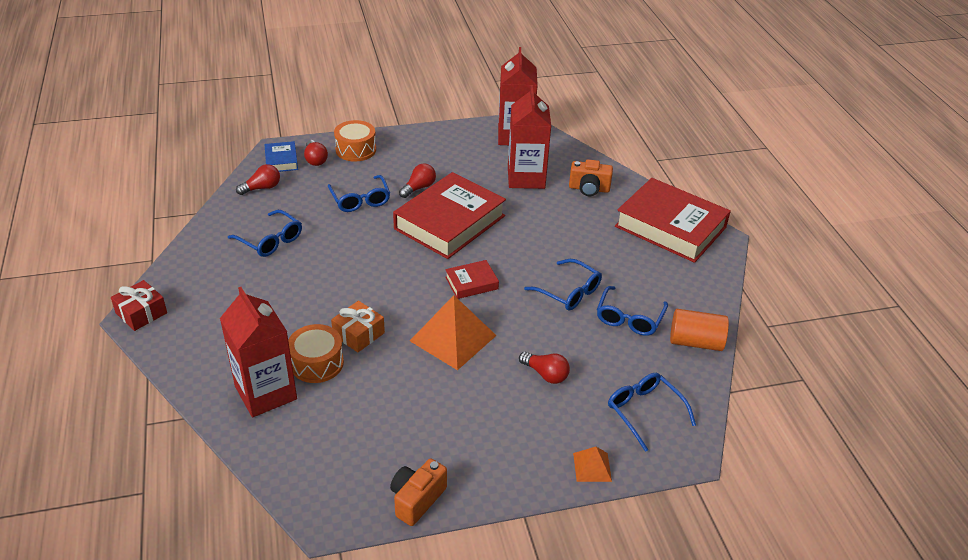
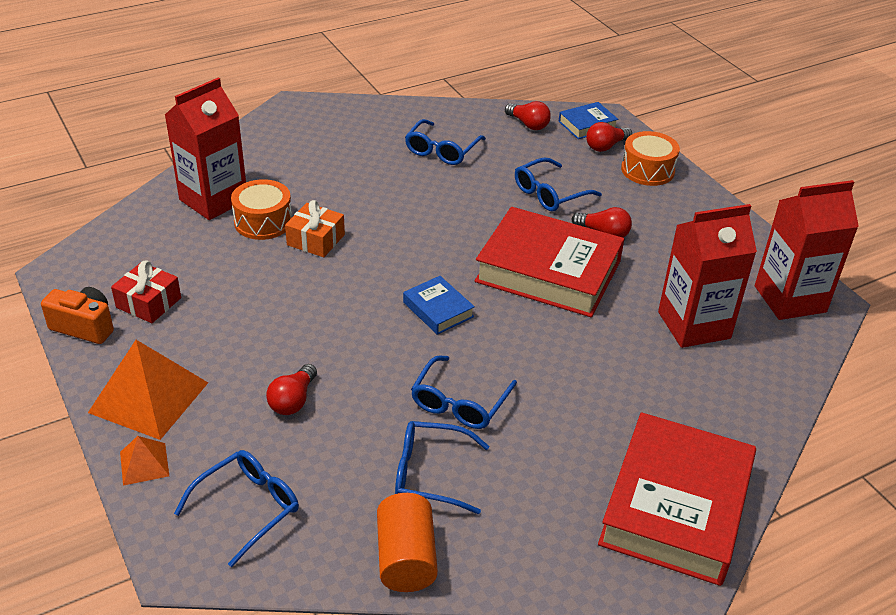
camera: 75 degrees right, 0 degrees up
red gift [111,280,167,331] -> red gift moved to [111,261,181,323]
orange pyramid [410,295,497,370] -> orange pyramid moved to [88,340,208,440]
red book [445,260,499,299] -> blue book [403,276,475,335]
orange camera [569,159,613,196] -> none

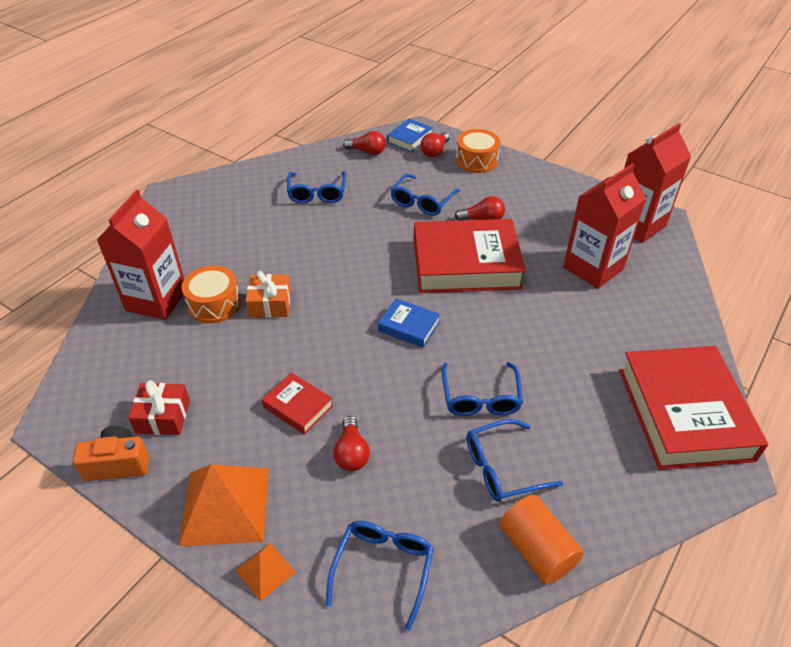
camera: 25 degrees left, 5 degrees up
none -> red book [262,372,333,435]

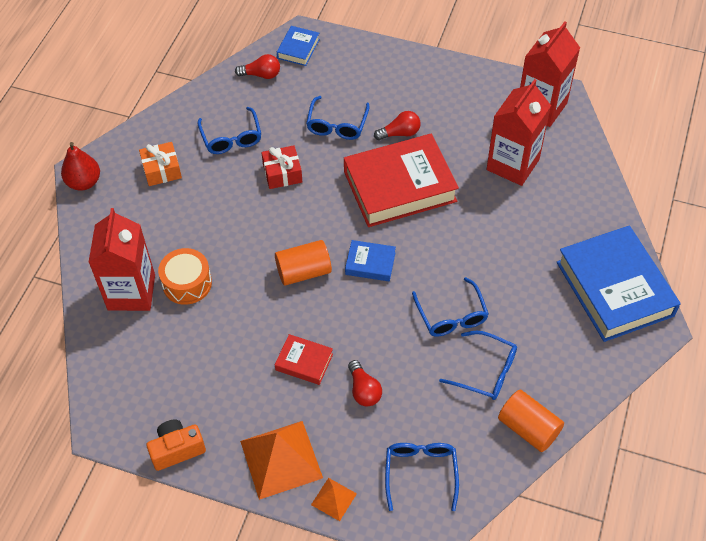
camera: 15 degrees left, 10 degrees up
red gift [128,380,190,435] -> red gift moved to [261,145,302,189]
orange gift [246,271,291,318] -> orange gift moved to [139,142,182,186]
red light bulb [420,132,449,157] -> none
orange drum [456,129,500,173] -> none
blue glasses [467,419,563,502] -> blue glasses turned 120 degrees counterclockwise [439,331,517,400]
red book [619,346,768,470] -> blue book [557,226,680,342]
none -> red pear [61,142,100,191]
none -> orange cylinder [275,240,332,286]

